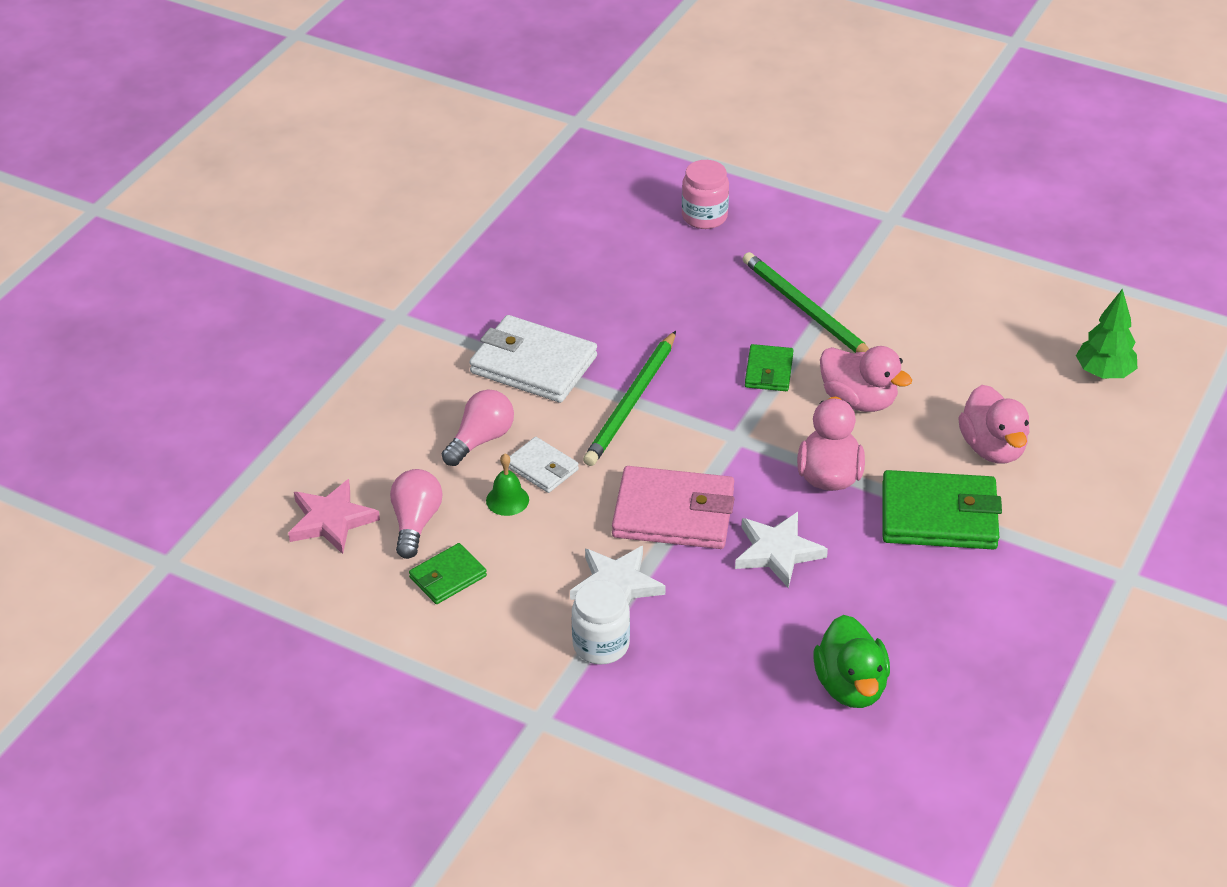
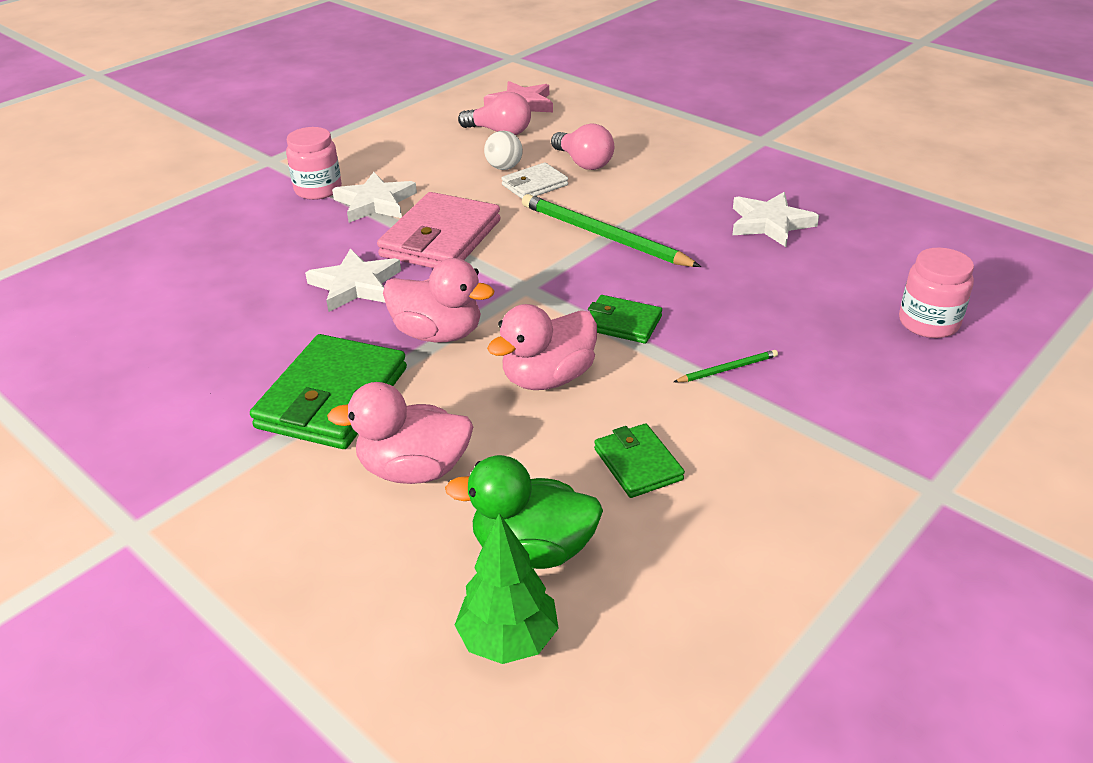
camera: 105 degrees right, 5 degrees down
green wallet [409,543,487,604] -> green wallet moved to [594,423,685,498]
white wallet [469,315,597,403] -> none
green bell [486,454,529,516] -> white ball [484,131,523,170]
white jar [572,580,630,664] -> pink jar [286,127,342,200]
green pencil [743,252,869,352] -> green pencil [674,350,778,383], size x0.45
green duck [813,615,890,708] -> green duck moved to [445,455,603,569]
none -> white star [732,192,819,247]

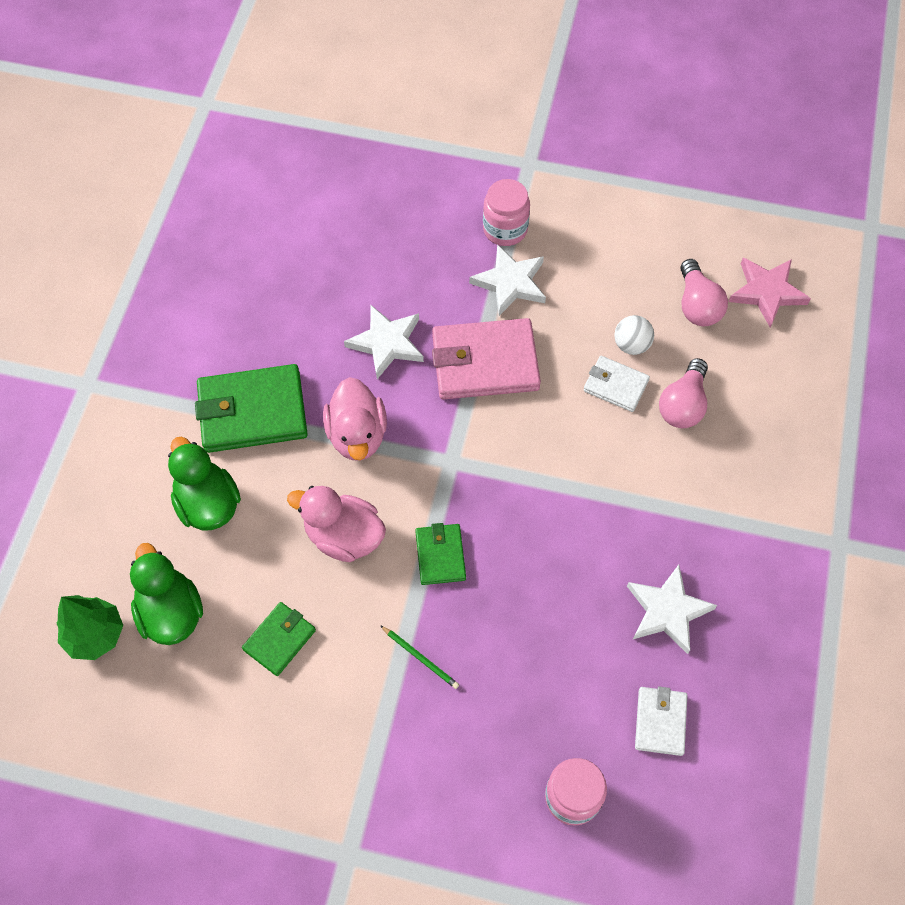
camera: 60 degrees right, 25 degrees up
pink duck [327,382,473,484] -> green duck [168,437,241,531]
green pencil [522,194,701,267] -> none
none -> white wallet [635,686,687,756]

